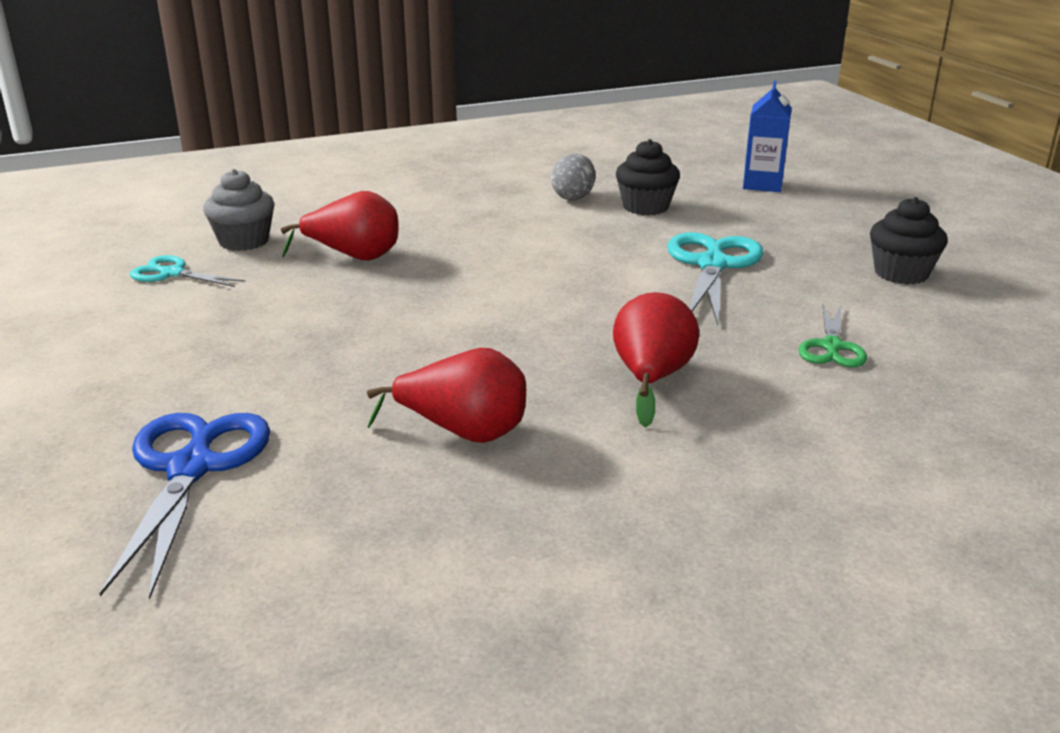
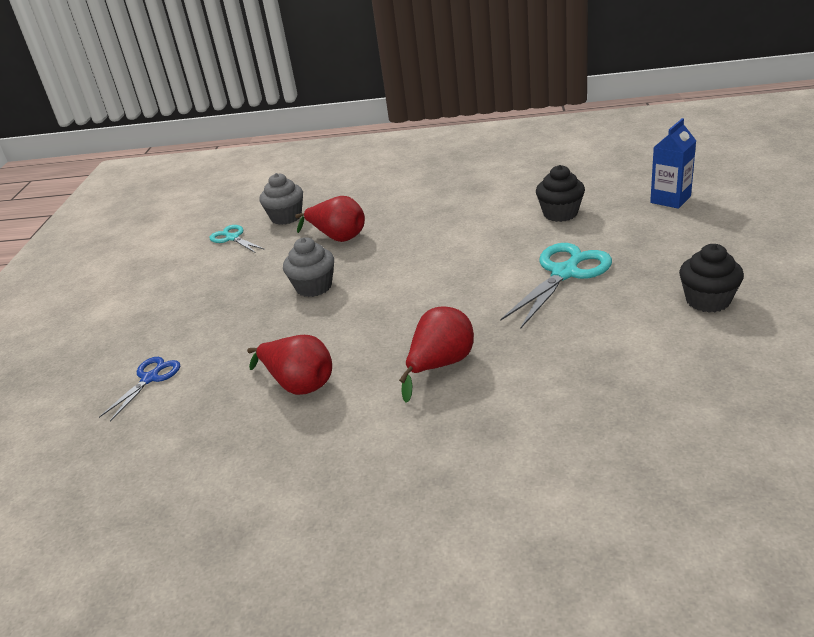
camera: 30 degrees right, 5 degrees up
blue scissors [99,413,270,600] -> blue scissors [99,357,180,421], size x0.58
grey egg [551,154,595,200] -> none
green scissors [798,304,867,368] -> none
none -> grey cupcake [283,237,334,297]

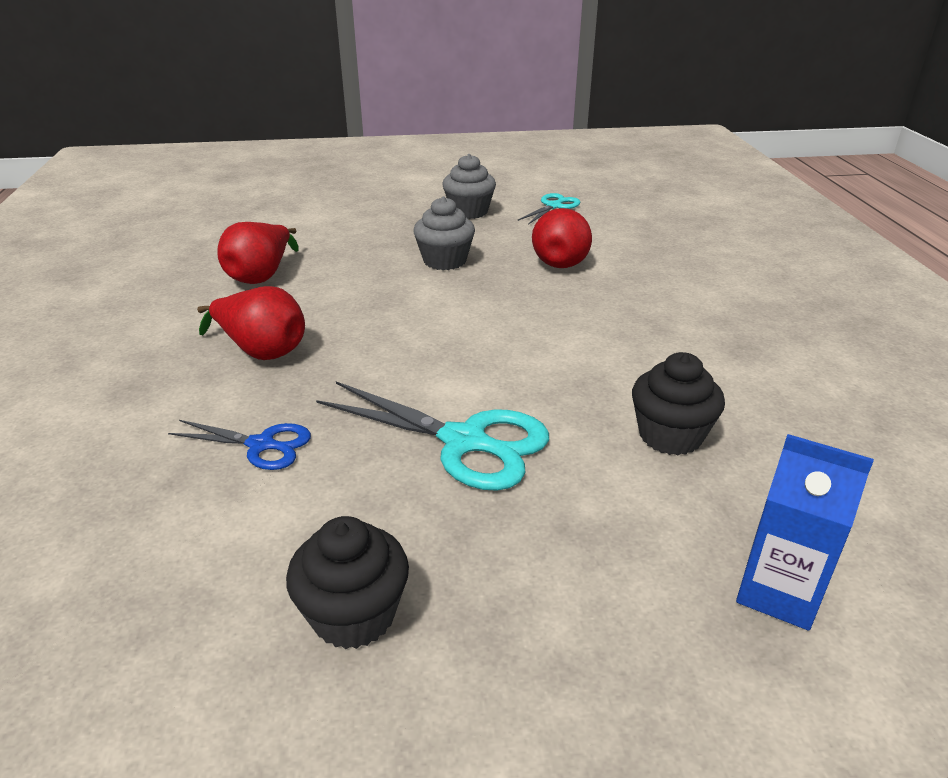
camera: 75 degrees right, 0 degrees up
blue scissors [99,357,180,421] -> blue scissors moved to [168,420,311,470]
grey cupcake [259,173,303,225] -> grey cupcake moved to [442,154,496,219]

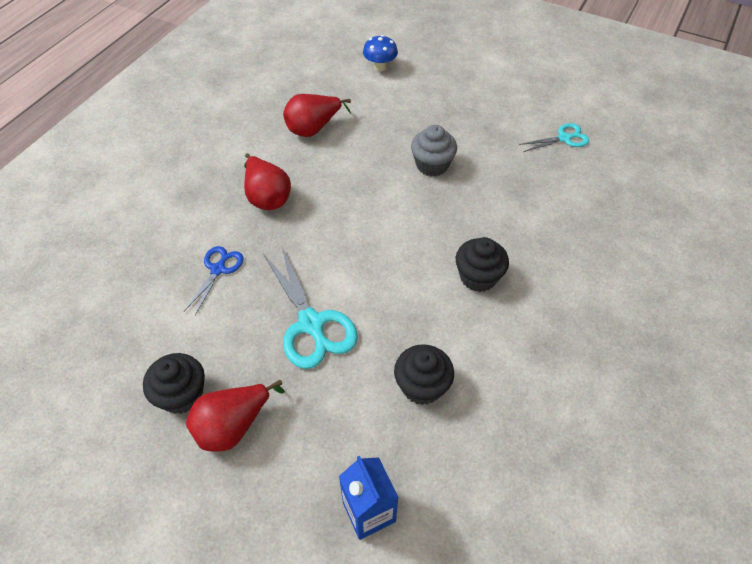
camera: 35 degrees right, 20 degrees up
blue scissors [168,420,311,470] -> blue scissors turned 120 degrees counterclockwise [184,246,244,315]
grey cupcake [442,154,496,219] -> none
red pear [532,208,592,268] -> red pear moved to [186,380,285,452]
none -> blue mushroom [363,35,398,72]
none -> black cupcake [456,237,509,292]

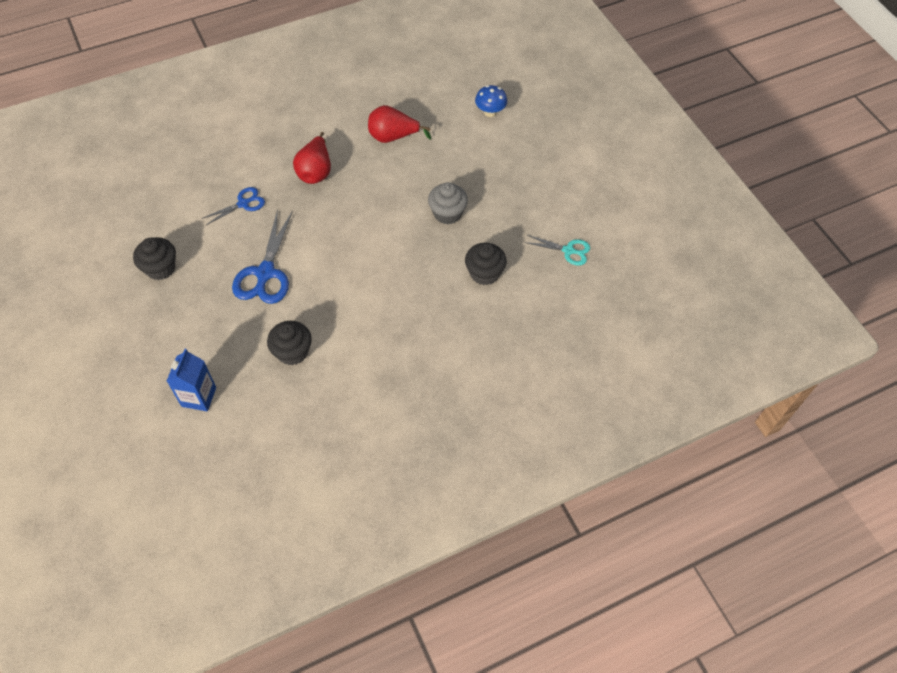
camera: 35 degrees right, 5 degrees up
red pear [186,380,285,452] -> none
turquoise scissors [263,245,358,369] -> blue scissors [232,209,293,304]
black cupcake [456,237,509,292] -> black cupcake moved to [465,243,507,285]

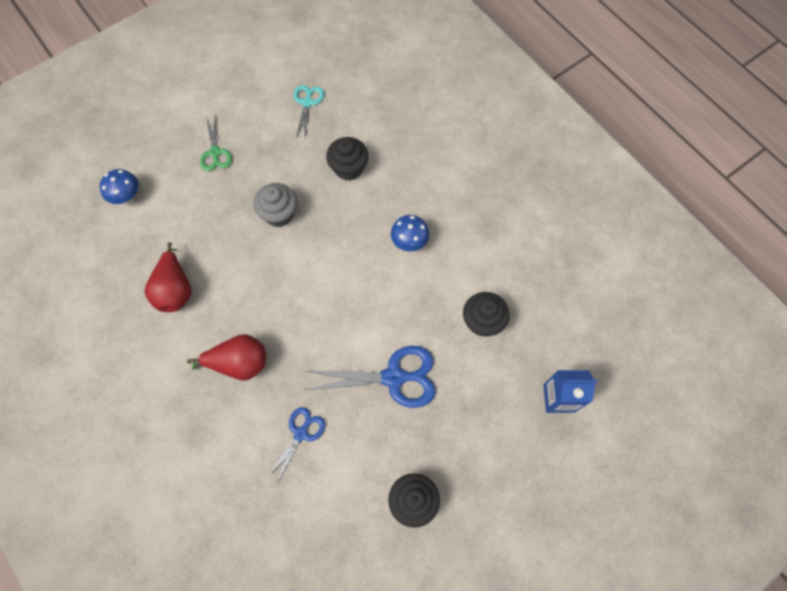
camera: 100 degrees left, 10 degrees up
blue scissors [201,187,265,225] -> blue scissors turned 75 degrees clockwise [266,407,325,484]
none -> green scissors [200,117,232,171]
none -> blue mushroom [391,215,429,251]

